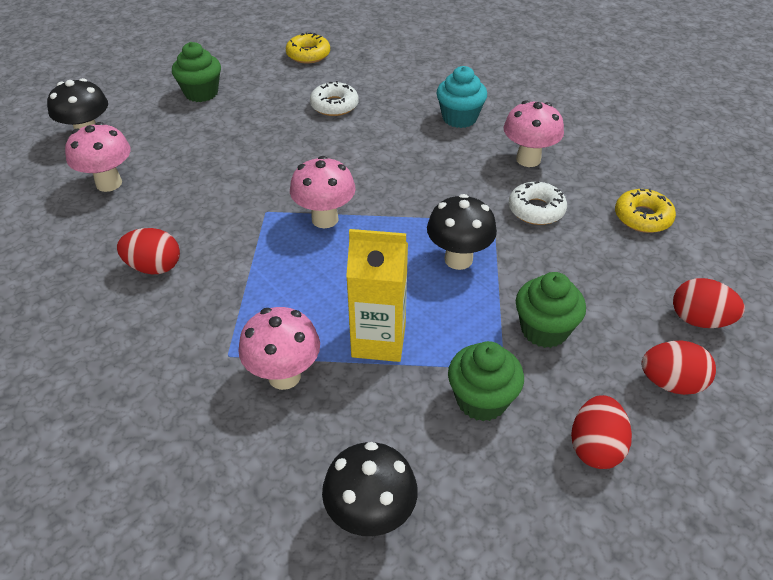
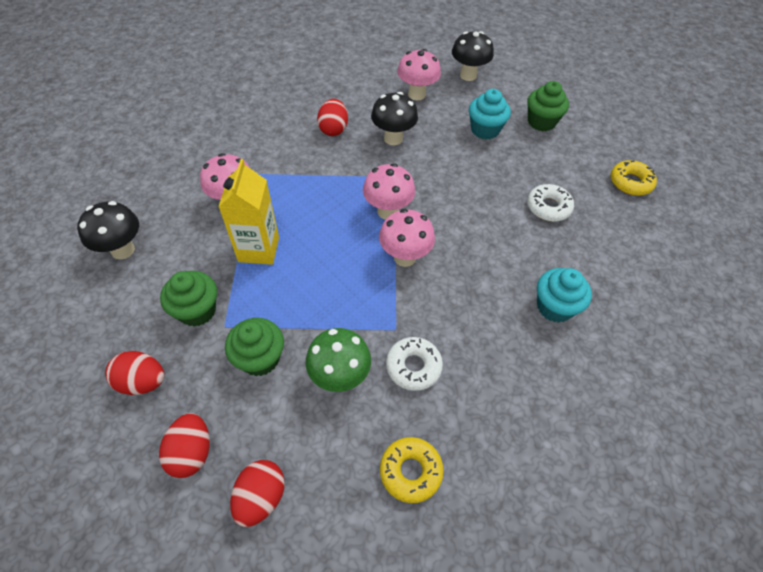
camera: 85 degrees right, 10 degrees up
black mushroom [427,194,497,270] -> black mushroom moved to [371,92,418,145]
pink mushroom [503,100,564,167] -> pink mushroom moved to [379,209,435,267]
none -> green mushroom [306,328,371,392]
none -> turquoise cupcake [469,89,511,140]

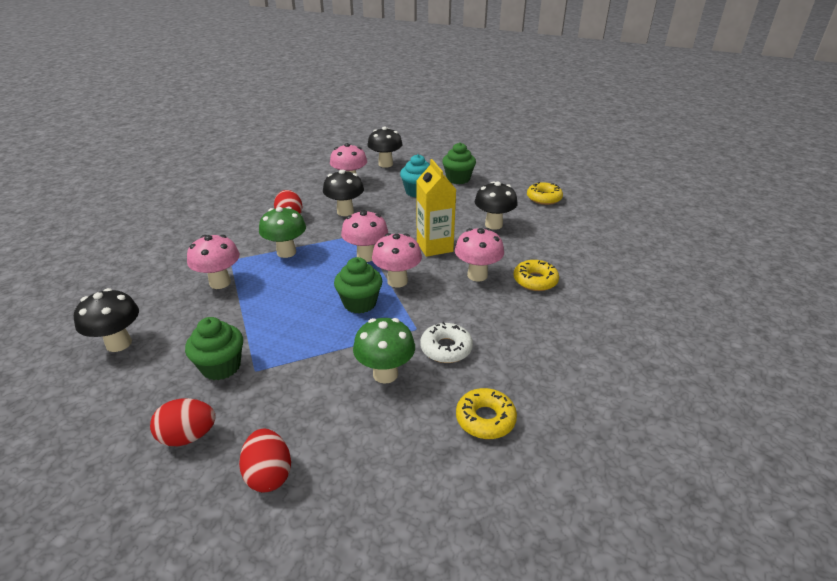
camera: 20 degrees left, 20 degrees down
yellow carton [218,159,279,265] -> yellow carton moved to [416,159,456,257]
green cupcake [225,318,284,376] -> green cupcake moved to [334,257,382,314]
red egg [230,460,285,527] -> none
white donut [527,184,574,222] -> black mushroom [475,181,518,230]
turquoise cupcake [537,268,592,322] -> yellow donut [514,260,559,291]
none -> green mushroom [259,207,306,258]
none -> pink mushroom [455,228,504,282]

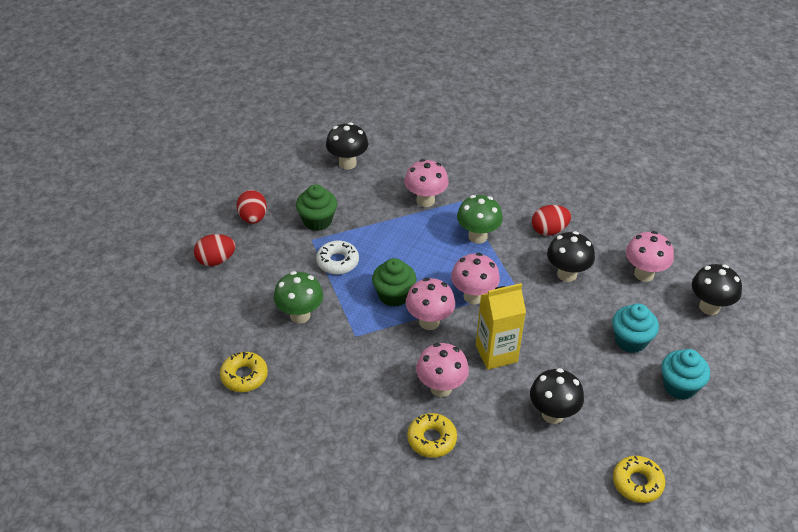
camera: 90 degrees right, 10 degrees up
white donut [420,322,473,363] -> white donut moved to [316,241,359,274]
green cupcake [442,142,476,184] -> turquoise cupcake [661,349,710,400]

